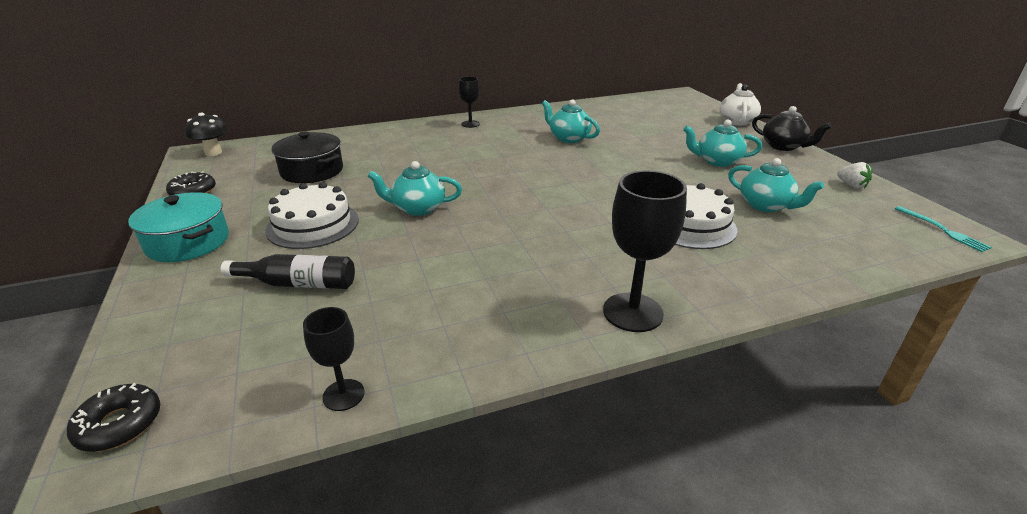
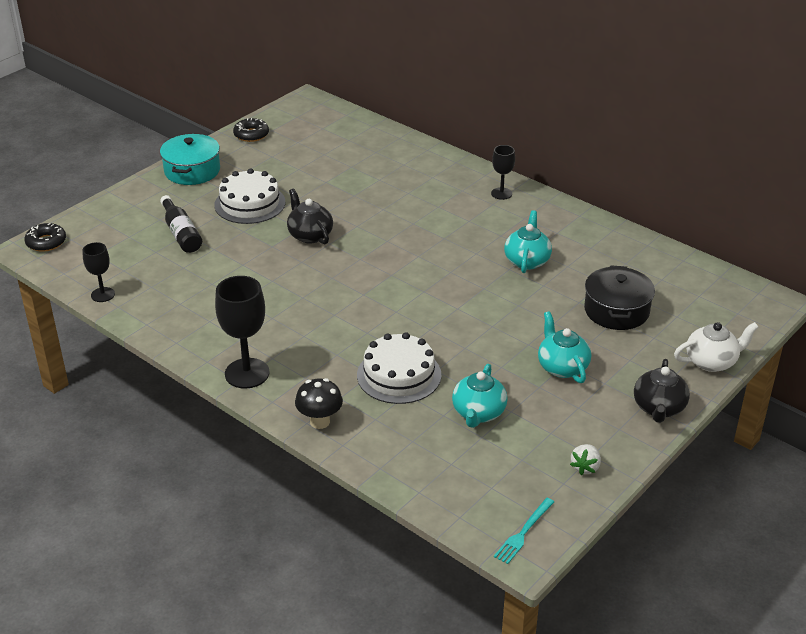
camera: 60 degrees right, 5 degrees up
black mushroom [185,112,228,156] -> black mushroom moved to [295,378,343,429]
black pot [271,132,343,183] -> black pot moved to [584,265,655,330]
turquoise teapot [368,161,462,216] -> black teapot [287,189,333,245]

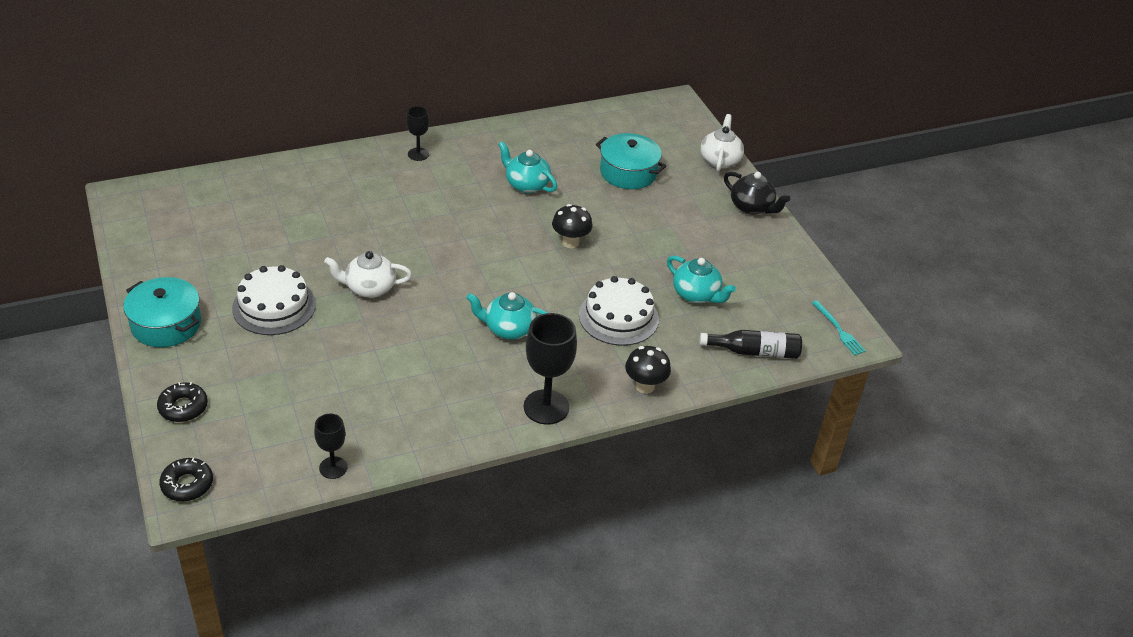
camera: 65 degrees left, 5 degrees up
black bottle [160,195,202,253] -> black bottle moved to [699,330,802,359]
black donut [233,118,269,142] -> black donut moved to [157,382,208,422]
black teapot [287,189,333,245] -> white teapot [324,251,412,298]
turquoise teapot [538,311,591,383] -> turquoise teapot moved to [466,292,548,340]
white strawberry [570,444,601,475] -> none
black pot [584,265,655,330] -> turquoise pot [596,133,666,189]
none -> black mushroom [552,204,593,248]

